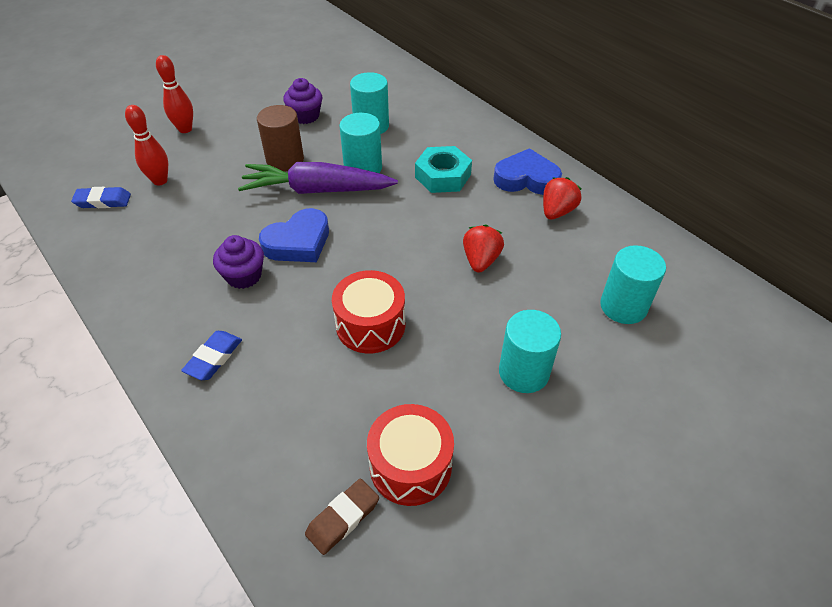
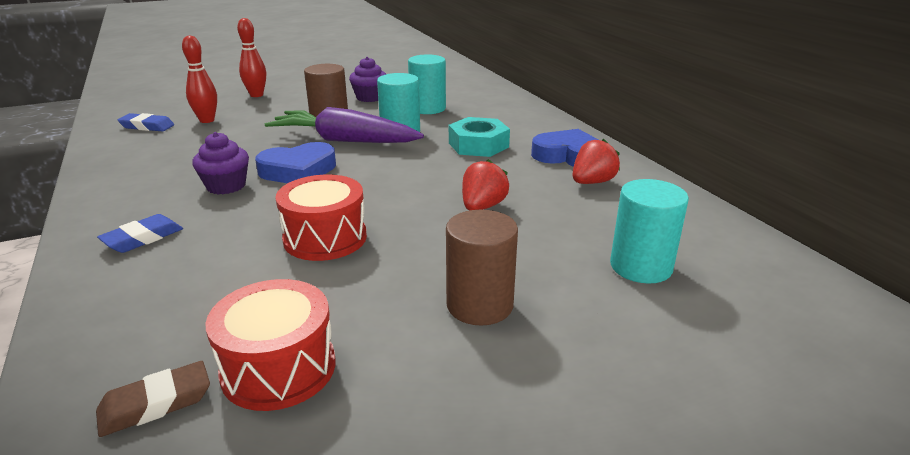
camera: 15 degrees right, 20 degrees down
turquoise cylinder [499,310,561,393] -> brown cylinder [446,210,518,325]

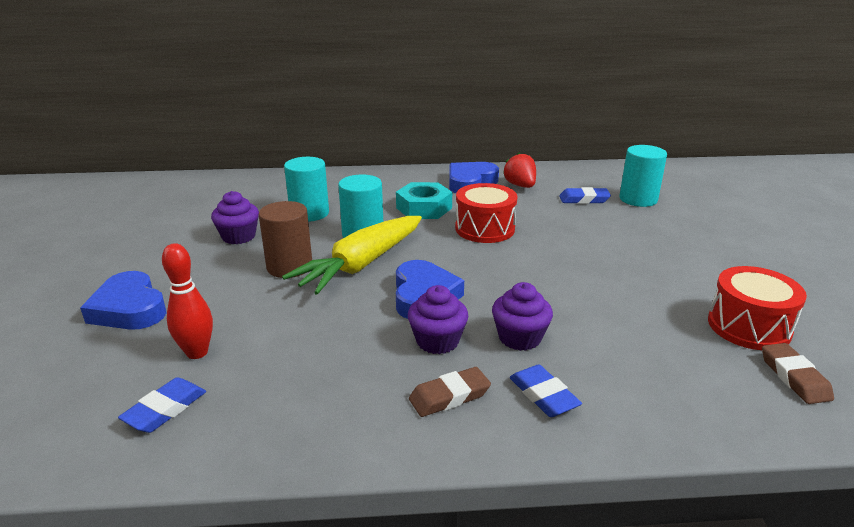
camera: 70 degrees left, 0 degrees up
red bowling pin [237,18,266,97] -> blue heart [80,271,166,330]
purple carrot [265,107,424,143] -> yellow carrot [282,216,422,295]
red drum [275,174,367,261] -> red drum moved to [455,183,518,243]
brown cylinder [446,210,518,325] -> none
red strawberry [462,159,509,211] -> none
none -> brown eraser [409,367,491,417]
none -> purple cupcake [492,282,553,351]
none -> blue eraser [559,187,611,204]

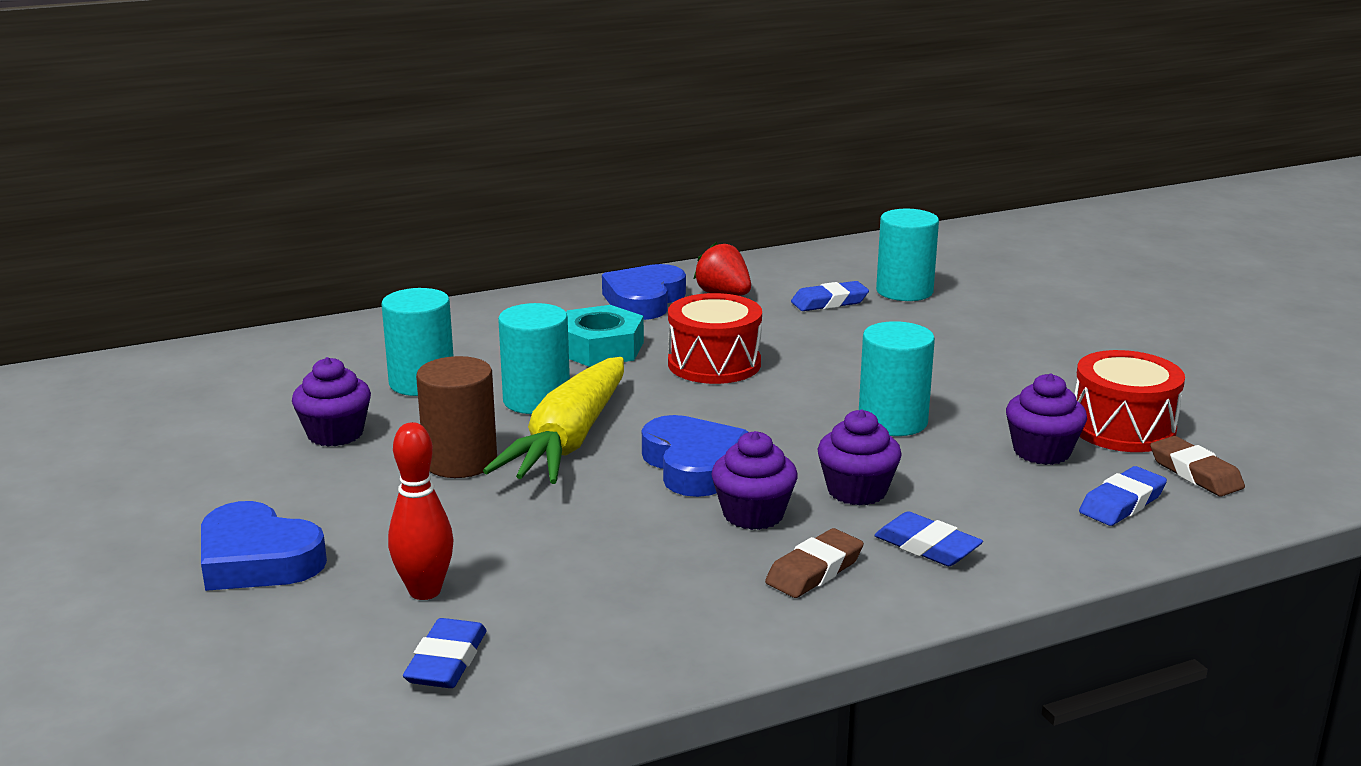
camera: 20 degrees left, 5 degrees down
none -> turquoise cylinder [859,321,935,436]
none -> purple cupcake [1006,373,1087,465]
none -> blue eraser [1079,466,1167,526]

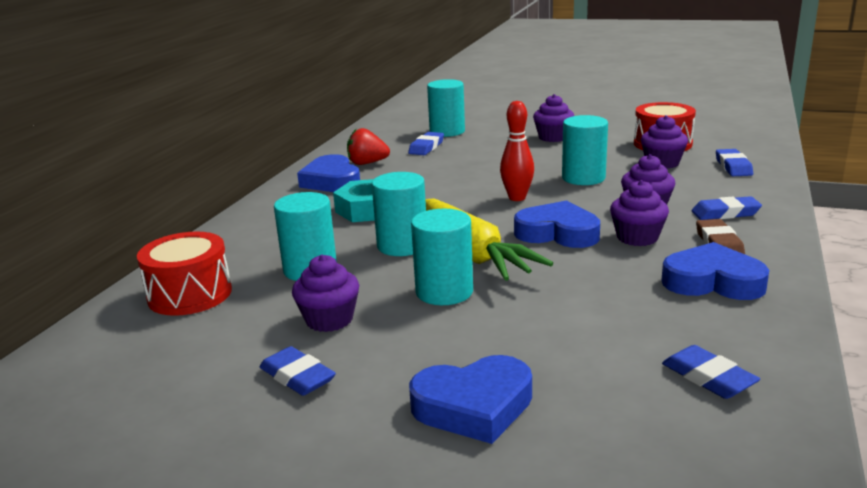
camera: 45 degrees left, 0 degrees up
red bowling pin [388,422,454,600] -> red bowling pin moved to [500,101,534,201]
brown cylinder [416,356,497,478] -> turquoise cylinder [411,209,473,305]
red drum [668,293,762,384] -> red drum moved to [137,232,232,316]
brown eraser [1150,436,1245,497] -> none
none -> blue eraser [260,346,336,396]
none -> purple cupcake [533,94,574,142]
none -> blue heart [661,242,769,300]

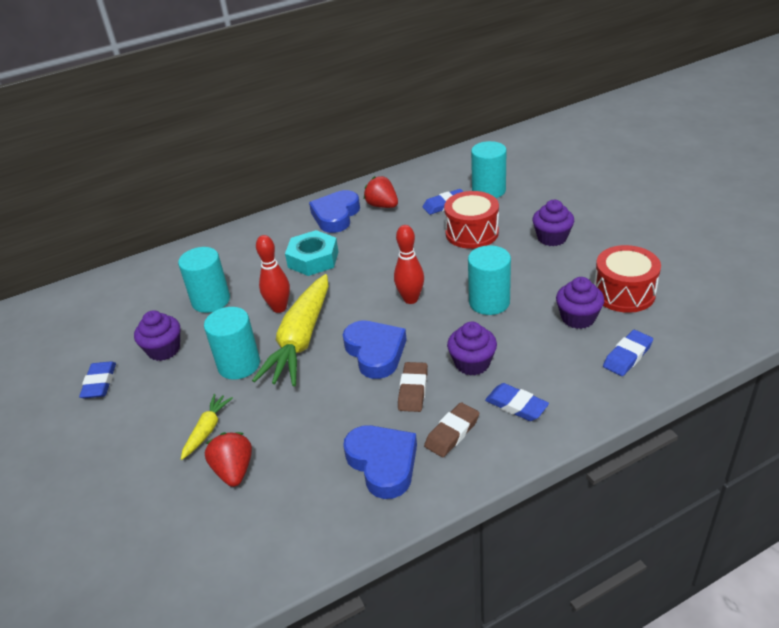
camera: 45 degrees right, 15 degrees up
red drum [137,232,232,316] -> red drum moved to [444,191,499,249]
turquoise cylinder [372,172,426,256] -> red bowling pin [256,235,290,313]
blue heart [409,355,532,444] -> none
purple cupcake [610,180,669,246] -> brown eraser [398,362,428,412]
blue eraser [662,345,760,399] -> none
none -> yellow carrot [181,394,233,460]
none -> red strawberry [205,432,252,487]

